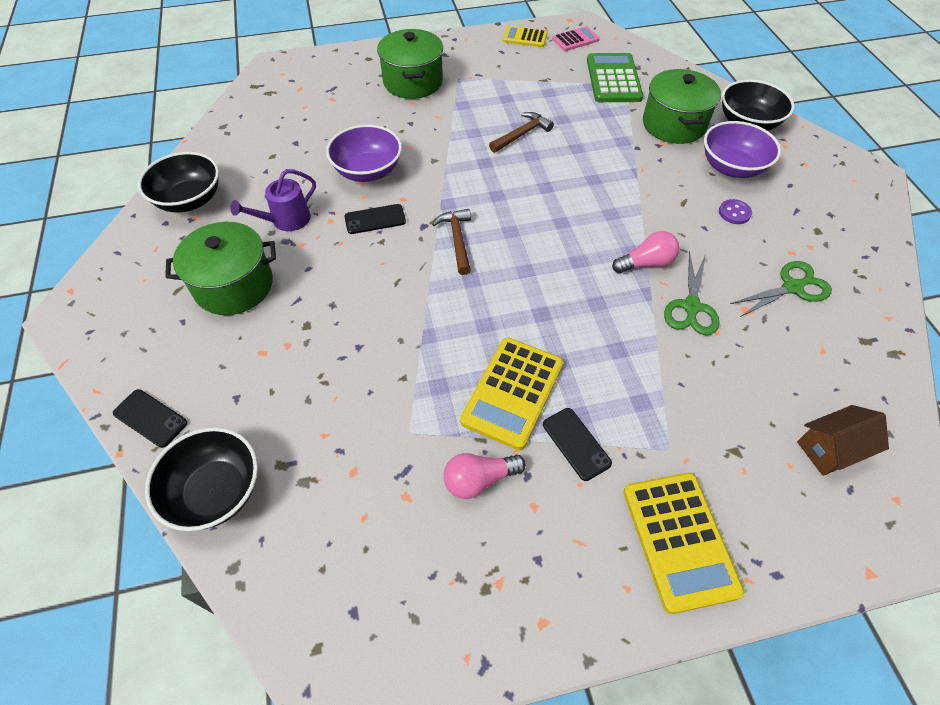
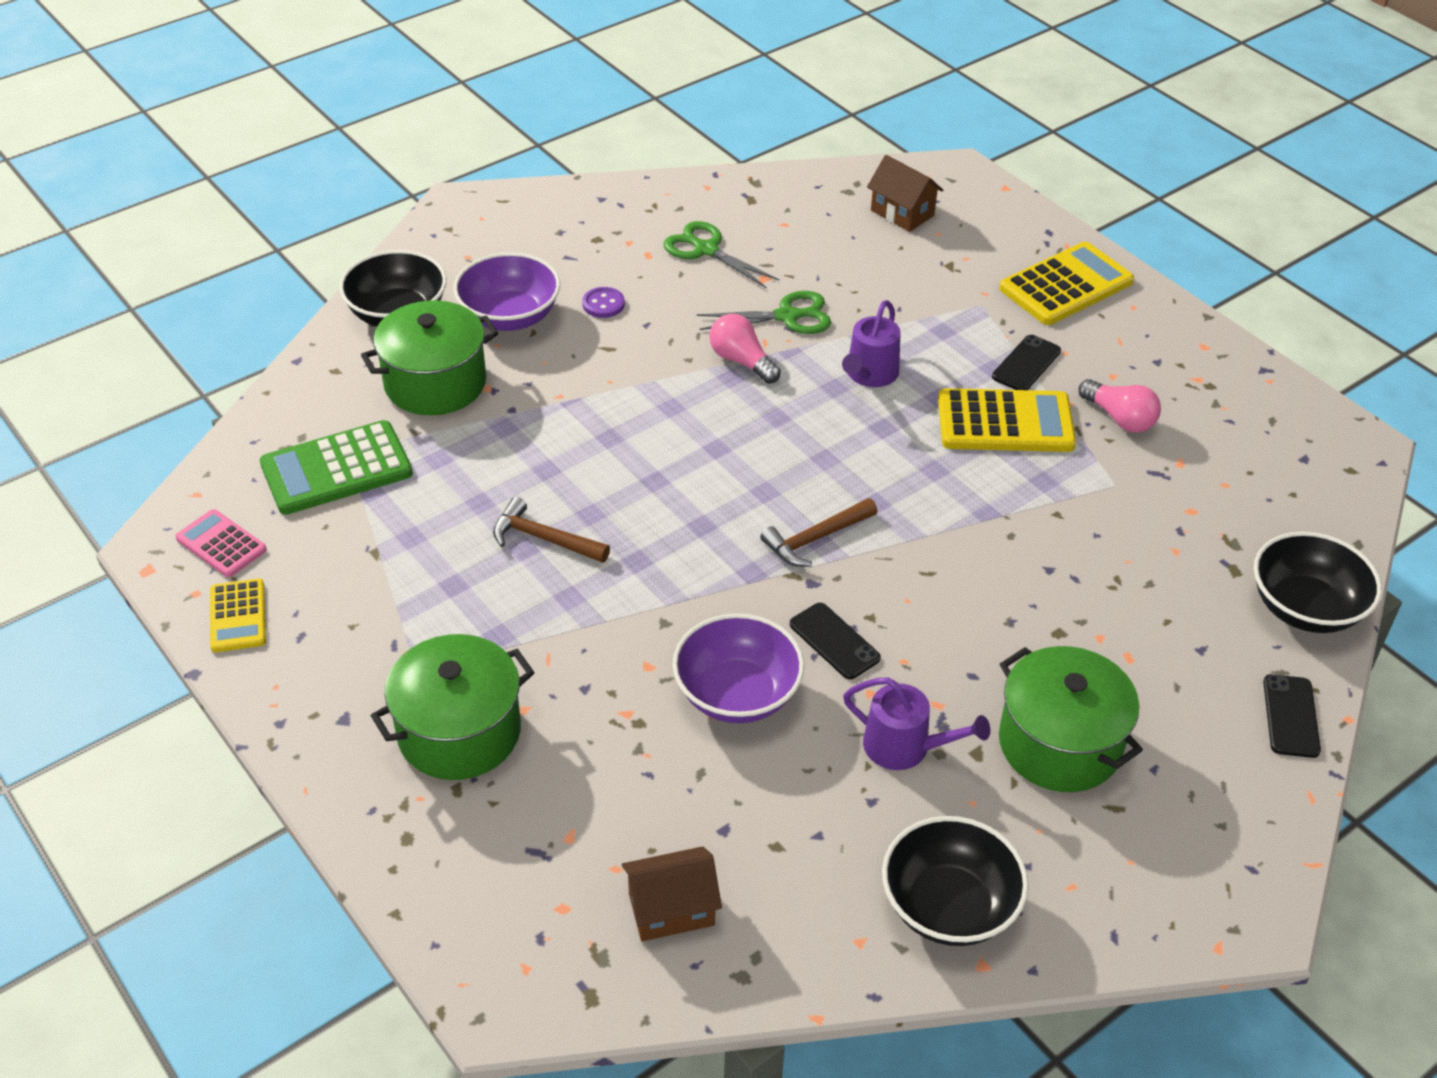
camera: 115 degrees left, 10 degrees down
none -> brown house [622,846,722,941]
none -> purple watering can [842,300,901,387]

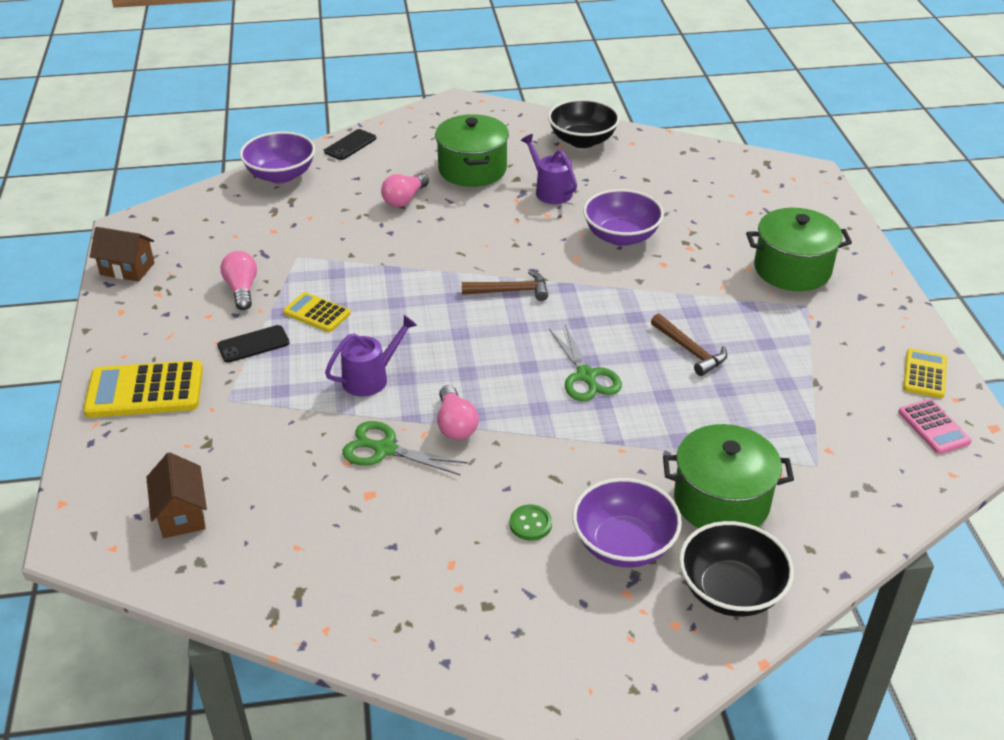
camera: 150 degrees left, 5 degrees down
green calculator [260,420,413,515] -> none
purple button [582,287,625,318] -> green button [510,505,552,541]
brown house [622,846,722,941] -> brown house moved to [90,227,155,282]
green scissors [663,221,779,288] -> green scissors moved to [549,325,622,401]
black phone [790,603,881,679] -> none
yellow calculator [938,388,1076,452] -> yellow calculator [283,292,351,332], size x0.59
black bowl [1254,532,1382,633] -> purple bowl [240,131,315,183]
none -> pink light bulb [381,173,429,207]

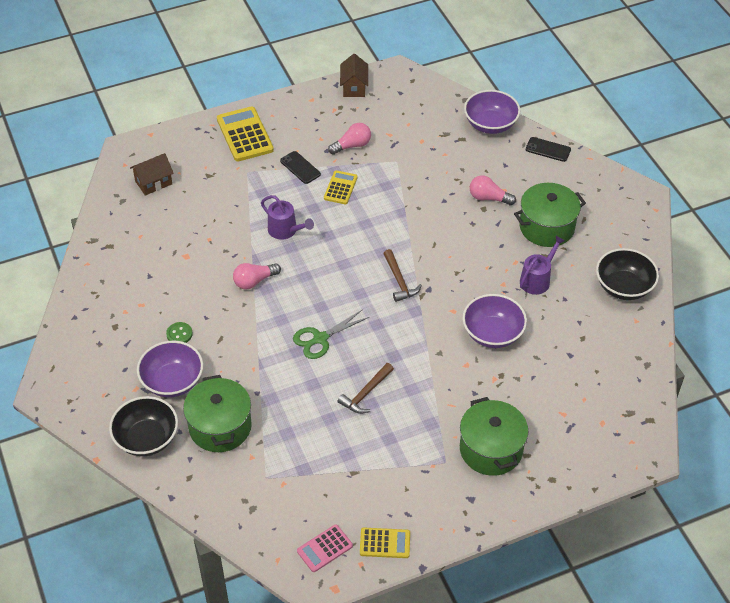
camera: 75 degrees right, 10 degrees up
green scissors [342,421,468,476] -> none

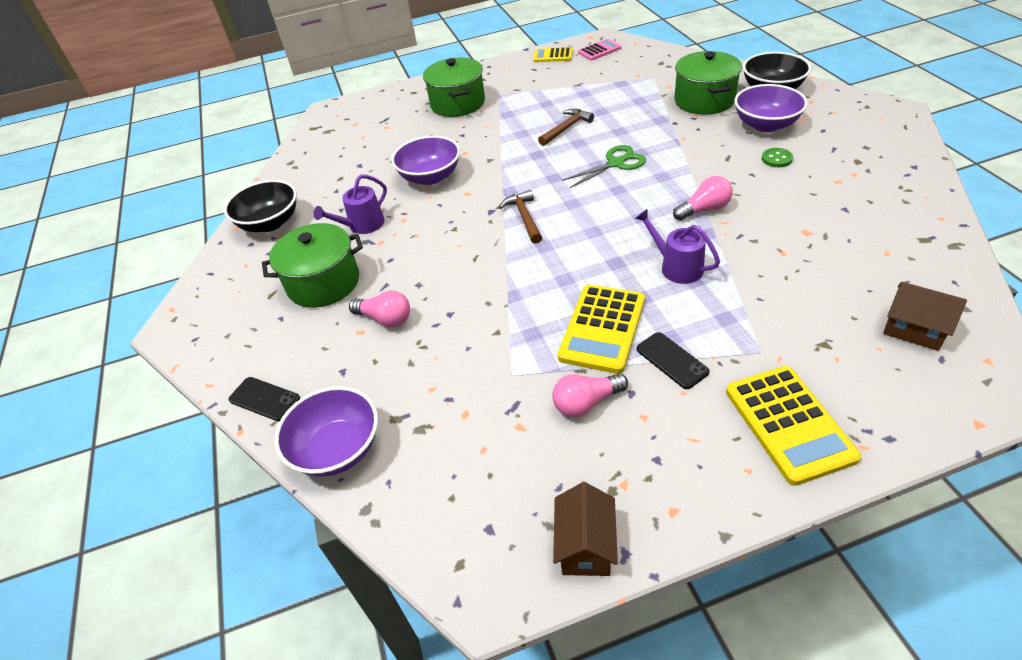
camera: 170 degrees left, 5 degrees down
brown house [130,153,174,196] -> brown house turned 60 degrees clockwise [883,282,967,351]
yellow calculator [324,170,358,204] -> yellow calculator [558,284,645,374], size x1.70

